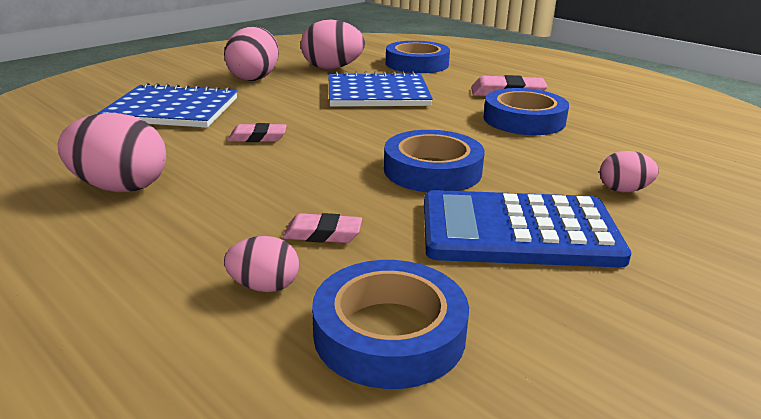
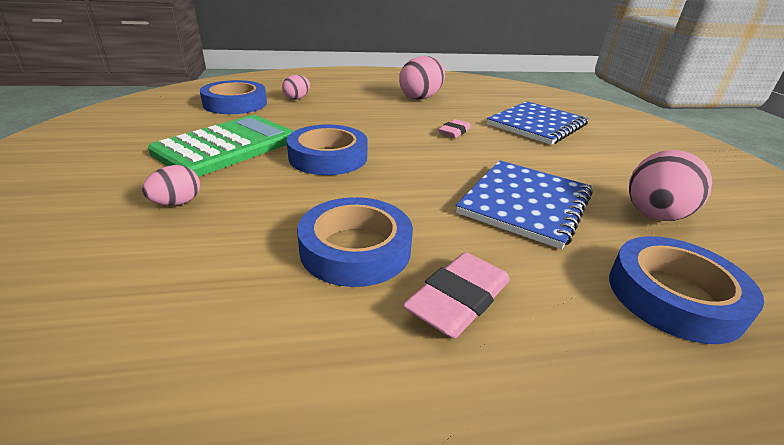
camera: 125 degrees right, 5 degrees up
pink egg [224,26,279,81] -> none
pink eraser [283,213,362,243] -> none
blue calculator [424,190,631,268] -> green calculator [148,115,294,177]

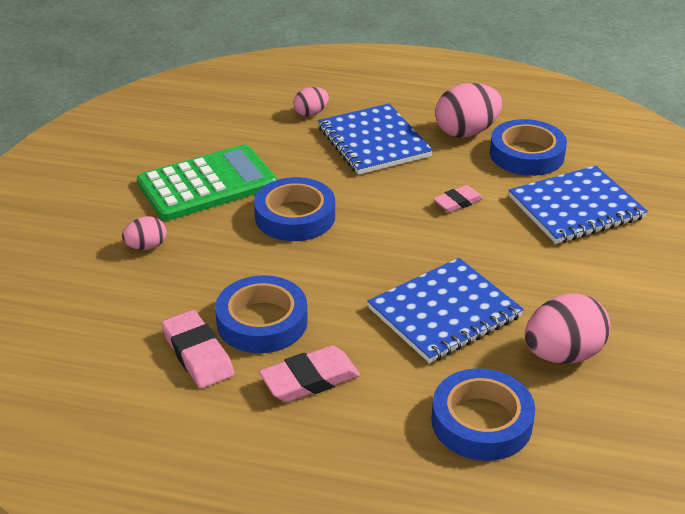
camera: 25 degrees right, 5 degrees up
blue tape [200,80,267,114] -> blue tape moved to [490,119,567,176]
none -> pink eraser [161,310,235,388]
none -> blue notebook [318,103,433,175]

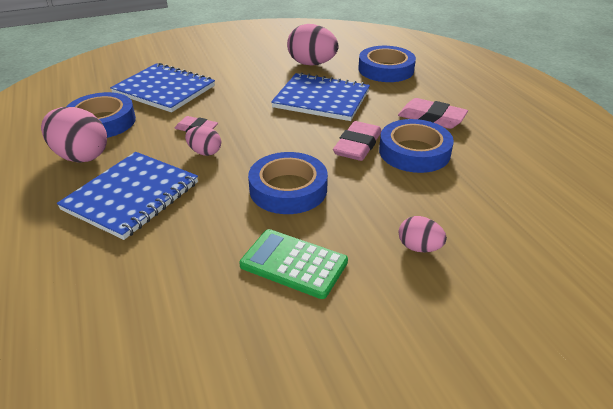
camera: 125 degrees left, 0 degrees up
green calculator [137,144,277,221] -> green calculator [239,229,348,299], size x0.65
pink eraser [161,310,235,388] -> pink eraser moved to [333,121,381,161]
pink egg [293,87,329,116] -> pink egg moved to [185,126,221,156]

